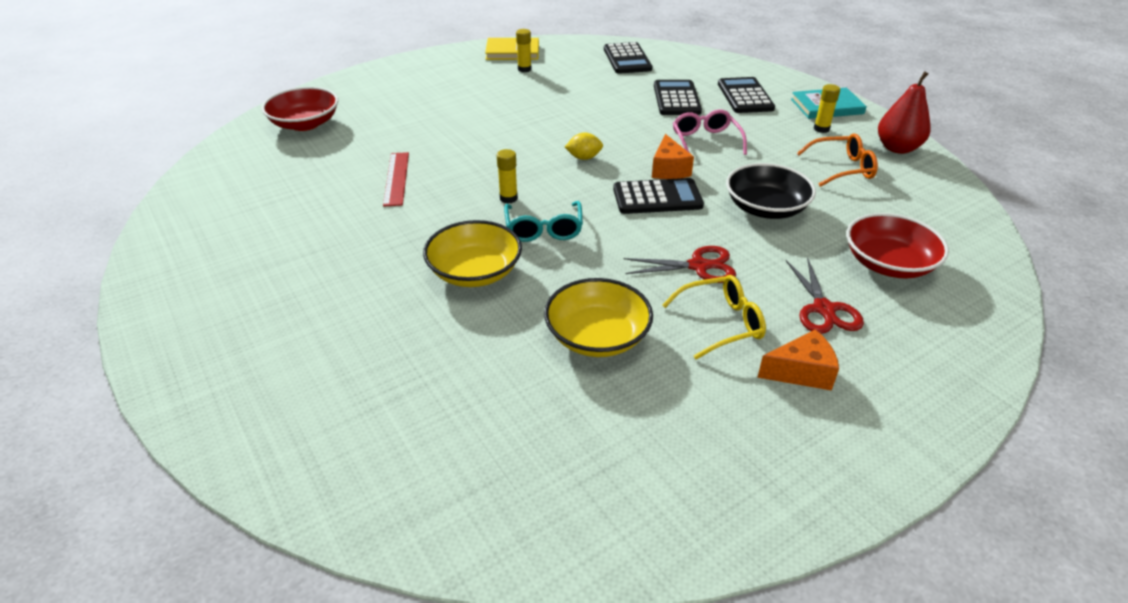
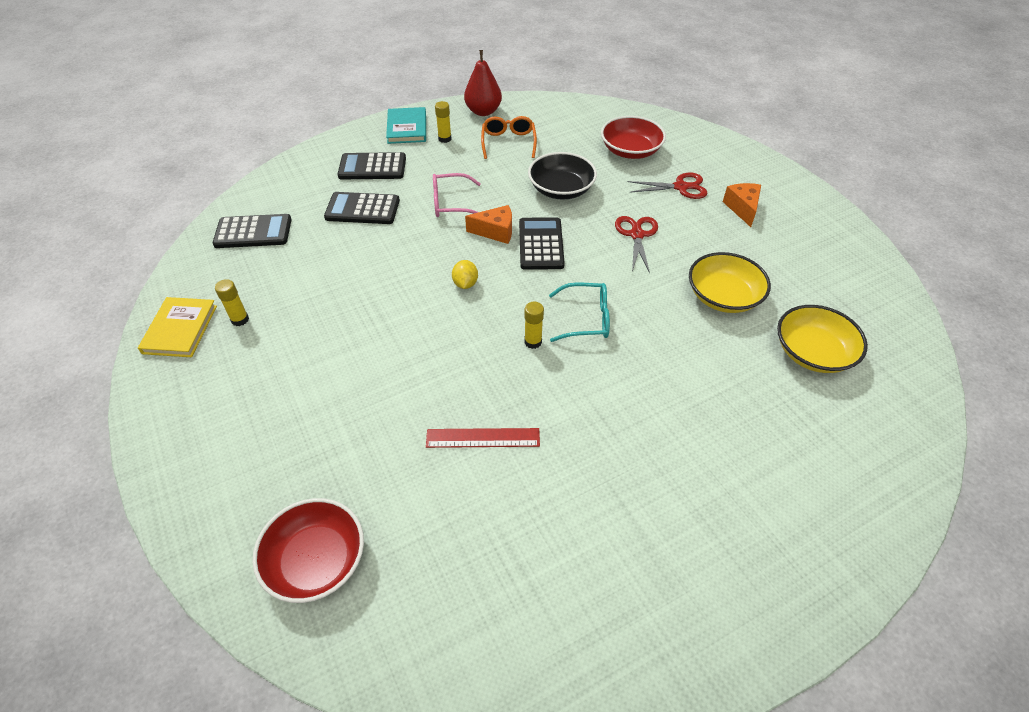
camera: 85 degrees left, 10 degrees up
yellow bowl [423,220,522,287] -> yellow bowl moved to [777,305,868,373]
yellow glasses [662,275,766,360] -> none

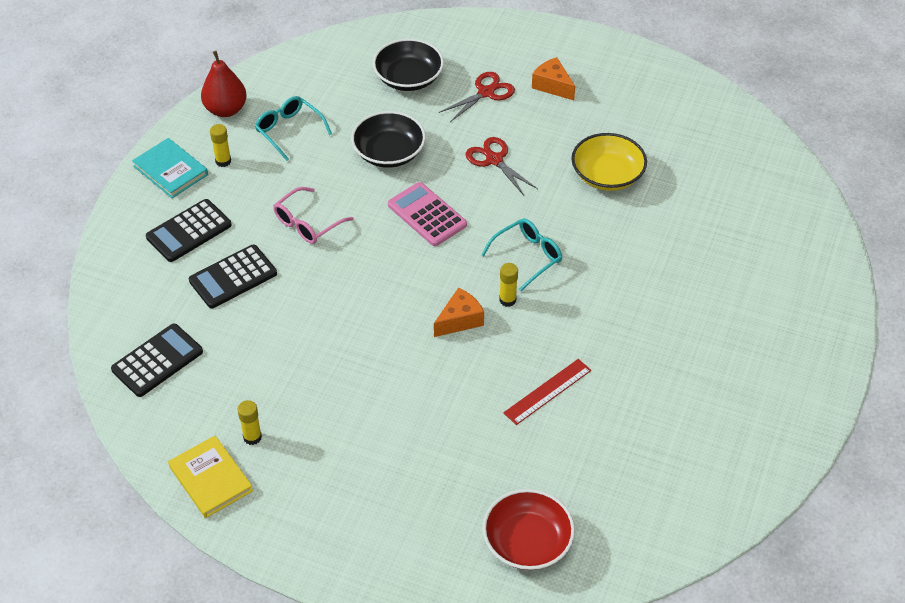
camera: 40 degrees left, 0 degrees up
yellow lemon [452,260,478,289] -> none
orange cheese [465,205,512,244] -> orange cheese moved to [434,287,484,337]
orange glasses [481,116,537,159] -> turquoise glasses [255,96,332,161]
black calculator [519,217,565,270] -> pink calculator [388,182,467,246]
red bowl [601,116,666,159] -> black bowl [373,38,444,91]
yellow bowl [777,305,868,373] -> none

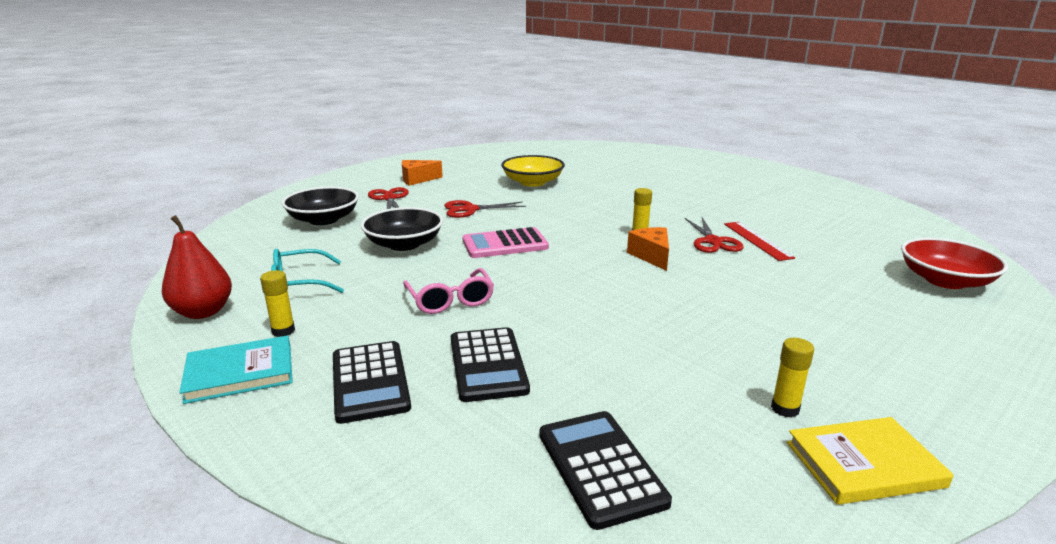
camera: 65 degrees left, 25 degrees down
turquoise glasses [481,219,562,291] -> none
none -> red scissors [685,217,744,253]

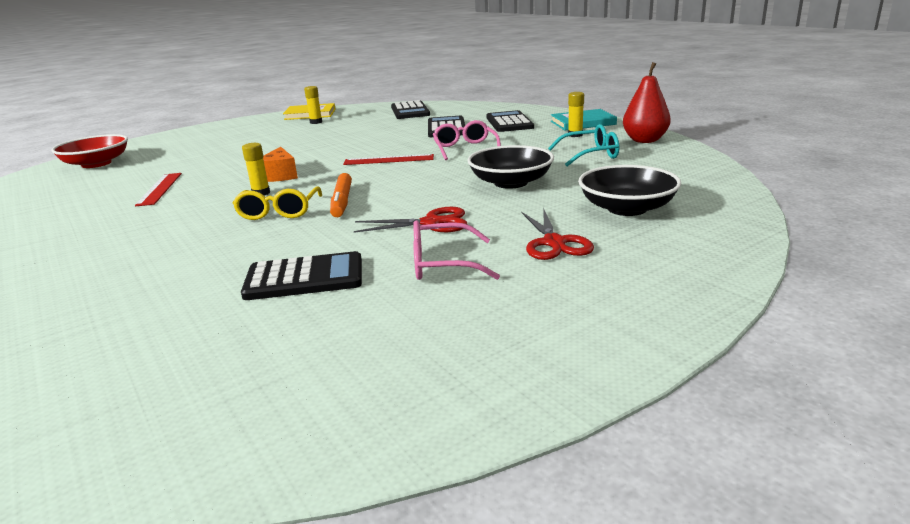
camera: 170 degrees left, 0 degrees up
orange cheese [402,160,443,186] -> none
pink calculator [463,227,549,258] -> none
yellow bowl [501,155,565,187] -> black calculator [241,251,362,300]
red scissors [685,217,744,253] -> none
none -> yellow glasses [233,186,322,220]
none -> orange marker [330,173,352,217]
none -> red ruler [343,154,434,165]
none -> pink glasses [413,220,500,280]

